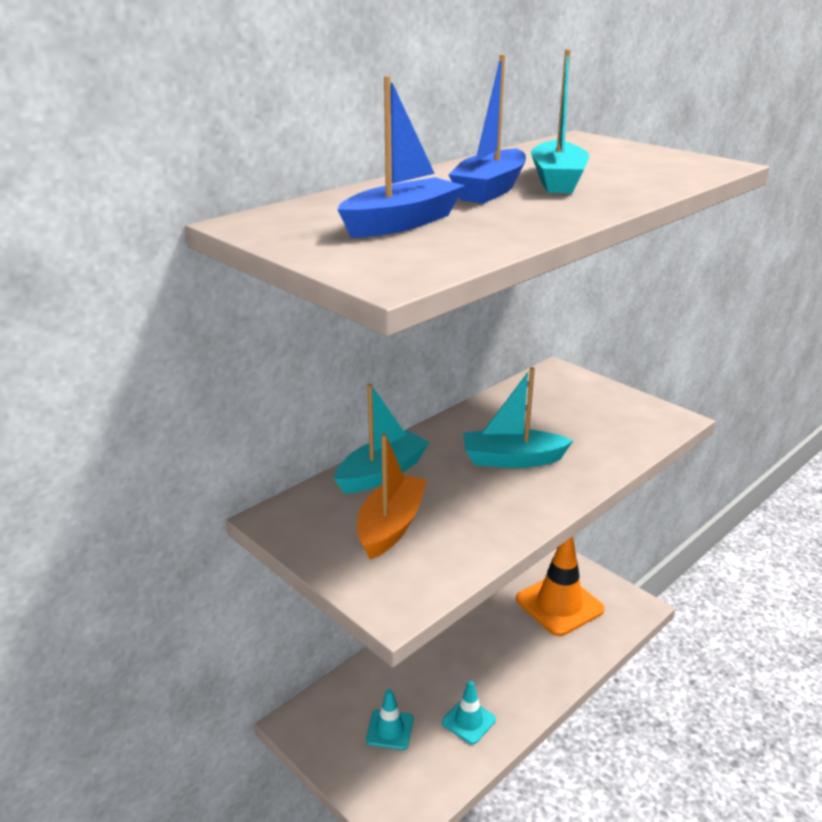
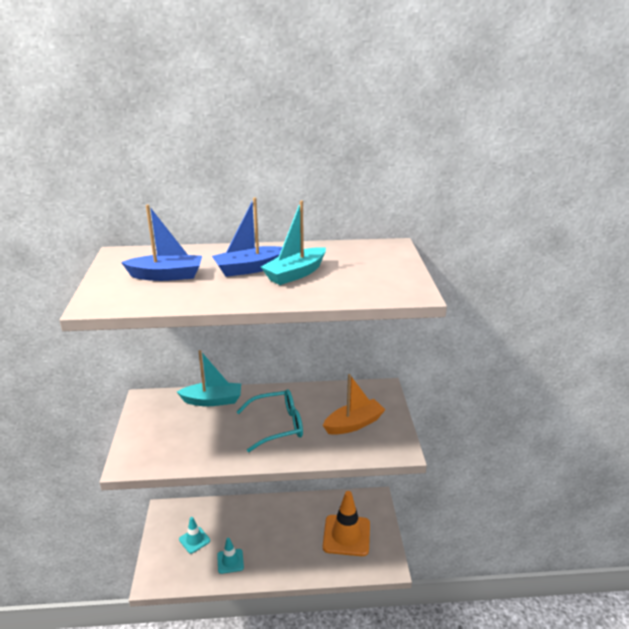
camera: 40 degrees right, 0 degrees up
orange boat [357,434,427,559] -> orange boat moved to [323,374,385,435]
turquoise boat [463,367,573,468] -> turquoise glasses [237,389,303,452]

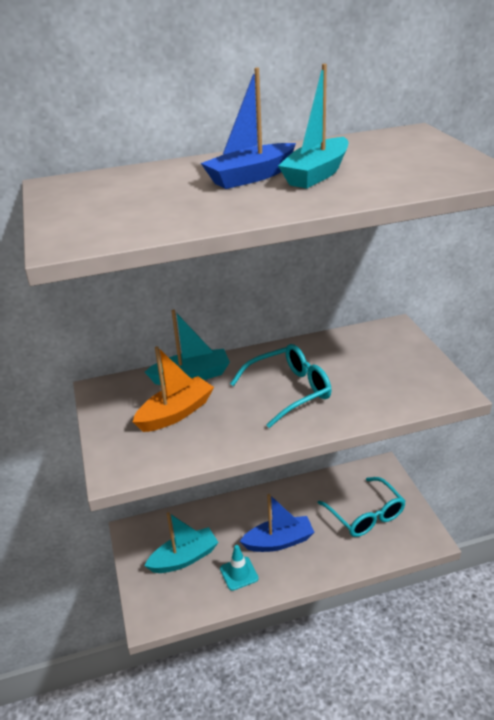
camera: 10 degrees left, 5 degrees up
blue boat [121,204,202,281] -> blue boat moved to [240,494,314,552]
turquoise traffic cone [179,517,210,554] -> turquoise boat [145,512,219,573]
orange boat [323,374,385,435] -> orange boat moved to [133,346,214,432]
orange traffic cone [323,491,370,556] -> turquoise glasses [318,477,405,537]

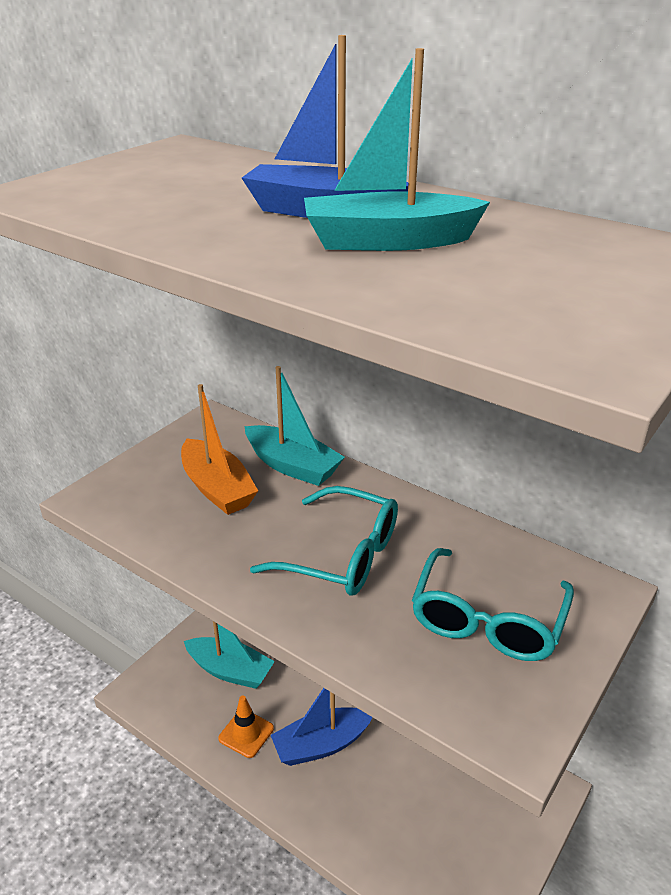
camera: 50 degrees right, 0 degrees up
orange boat [133,346,214,432] -> orange boat turned 45 degrees clockwise [181,384,258,515]
turquoise traffic cone [220,545,259,591] -> orange traffic cone [218,696,274,758]
blue boat [240,494,314,552] -> blue boat turned 120 degrees clockwise [271,688,372,766]
turquoise glasses [318,477,405,537] -> turquoise glasses moved to [412,548,574,661]

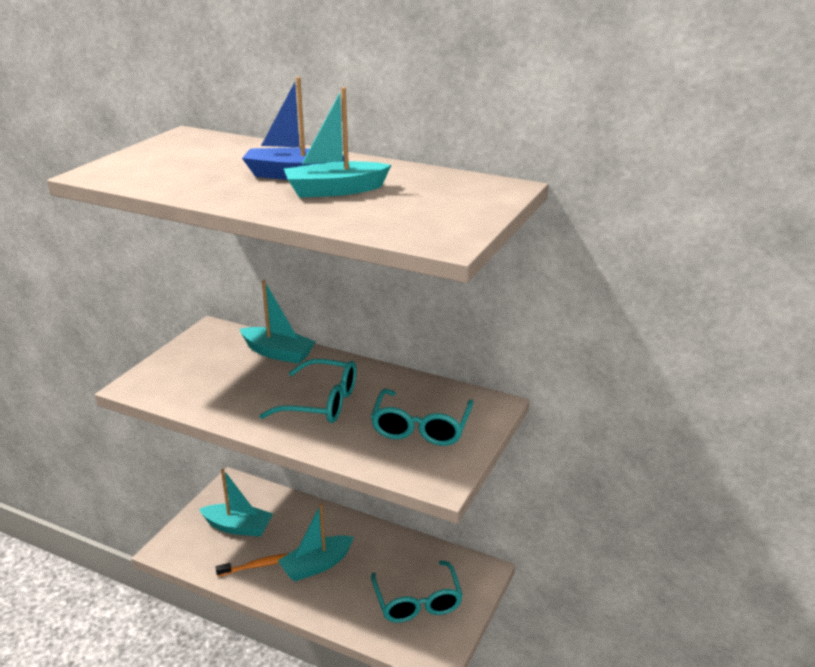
camera: 10 degrees left, 5 degrees down
orange boat [181,384,258,515] -> none
orange traffic cone [218,696,274,758] -> orange toothbrush [215,553,289,577]
blue boat [271,688,372,766] -> turquoise boat [278,503,354,582]
none -> turquoise glasses [371,561,463,623]

